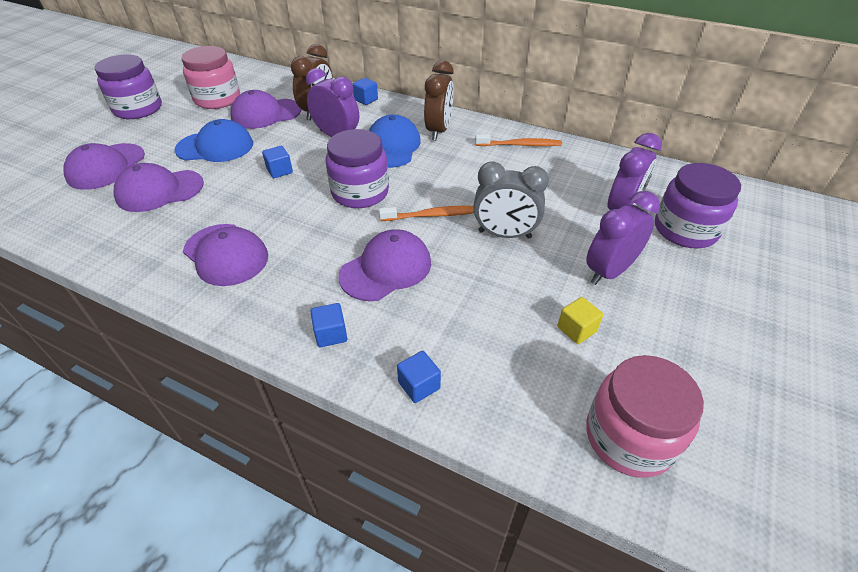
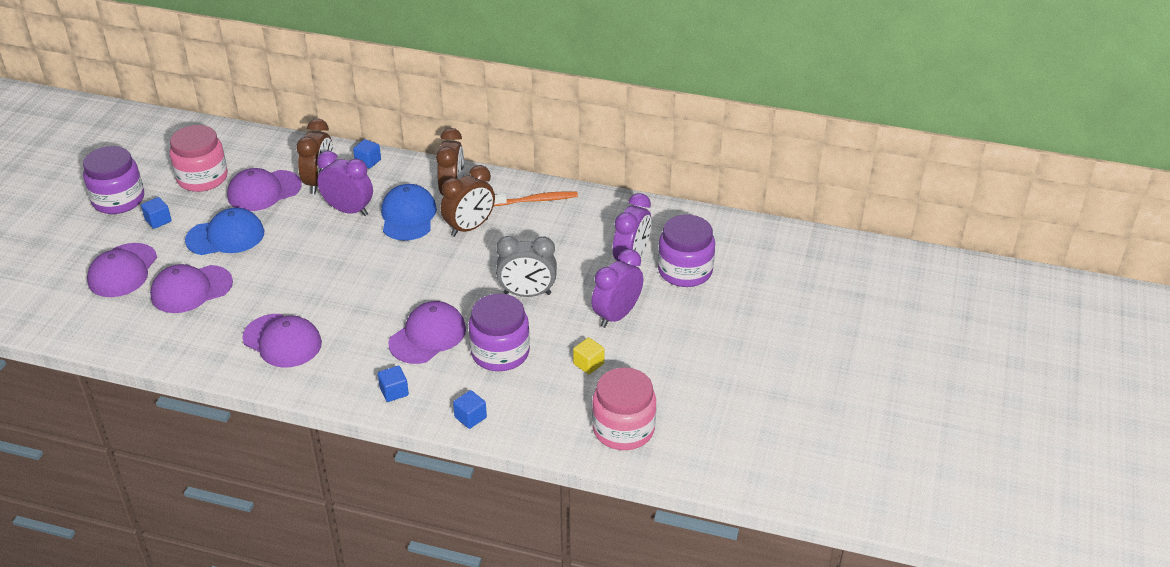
camera: 10 degrees left, 5 degrees down
blue cube [262,146,293,178] -> blue cube moved to [141,197,172,229]
purple jar [326,129,389,208] -> purple jar moved to [469,294,530,371]
orange toothbrush [379,206,474,221] -> none
none -> brown clock [441,165,495,237]

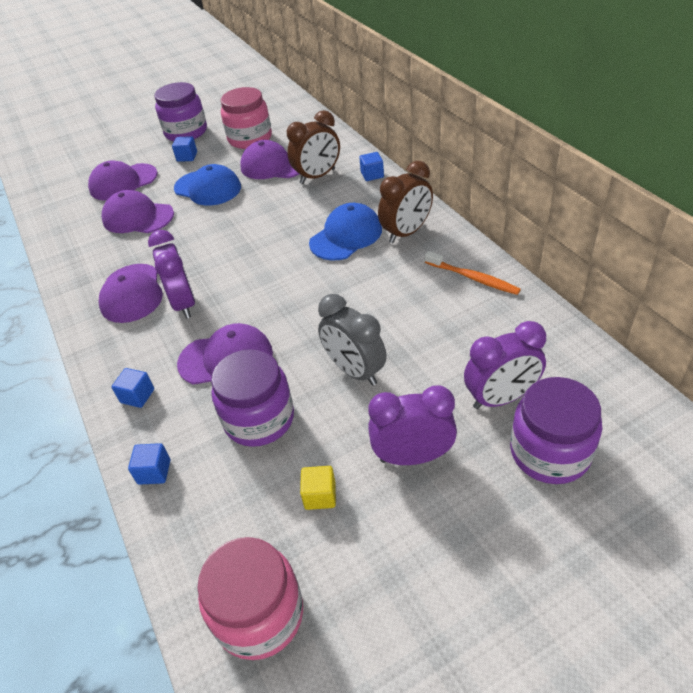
camera: 50 degrees right, 5 degrees up
purple clock [317,151,373,216] -> purple clock moved to [148,230,195,319]
brown clock [441,165,495,237] -> none

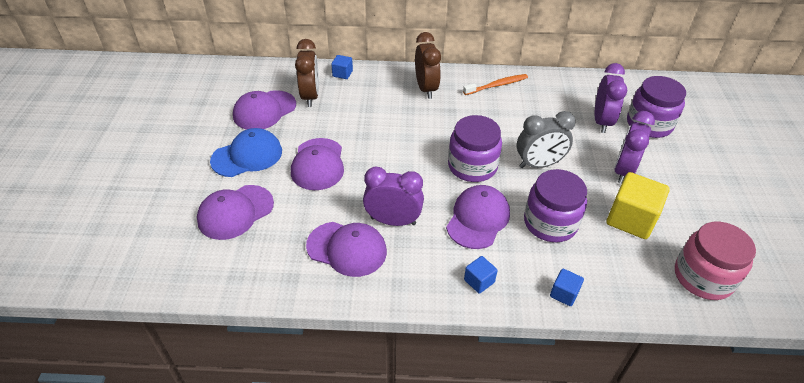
camera: 65 degrees left, 0 degrees up
purple cap [88,160,158,200] -> purple cap moved to [291,138,344,190]
purple jar [154,82,207,141] -> purple jar moved to [448,115,502,182]
blue cube [172,136,197,162] -> none
pink jar [221,87,272,149] -> none
yellow cube [300,466,336,510] -> yellow cube [606,172,670,239], size x2.00
blue cap [309,203,382,261] -> none

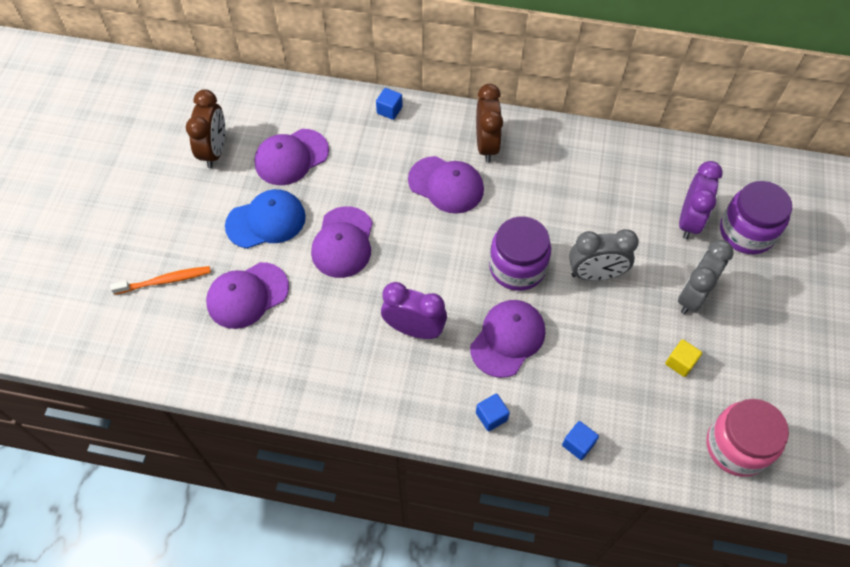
camera: 10 degrees right, 15 degrees up
brown clock [295,39,319,107] -> brown clock moved to [186,89,225,168]
purple cap [306,222,387,277] -> purple cap moved to [408,156,484,214]
orange toothbrush [463,74,528,95] -> orange toothbrush moved to [110,266,211,295]
purple jar [524,169,587,242] -> none
yellow cube [606,172,670,239] -> yellow cube [665,339,702,377], size x0.50
purple clock [615,111,655,184] -> grey clock [678,240,734,314]

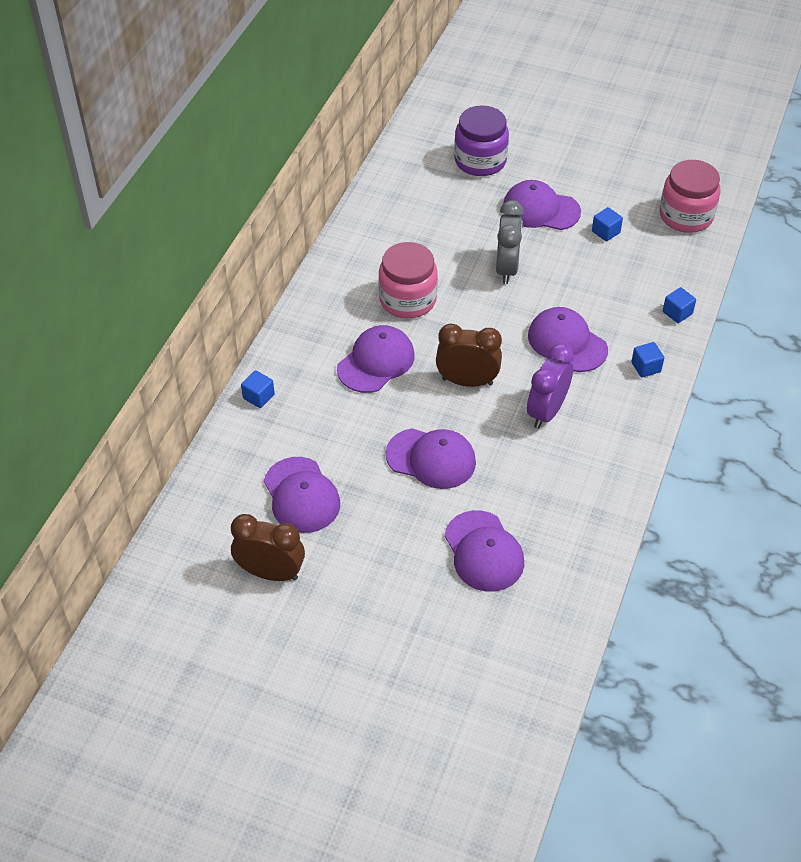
camera: 80 degrees left, 10 degrees down
orange toothbrush [110,266,211,295] -> none
blue cap [225,189,306,249] -> none
brown clock [476,84,503,162] -> brown clock moved to [436,323,502,387]
purple jar [489,216,551,291] -> none
yellow cube [665,339,702,377] -> blue cube [592,207,623,241]
grey clock [678,240,734,314] -> purple cap [503,180,581,230]
purple clock [679,161,723,239] -> none
none -> pink jar [378,242,438,318]

